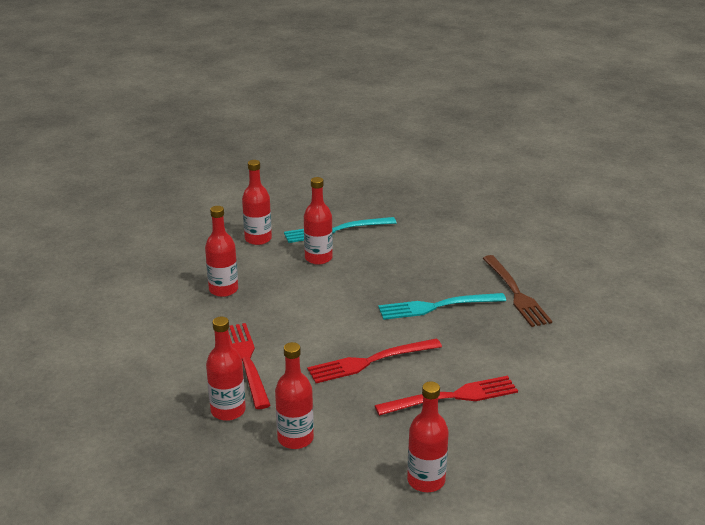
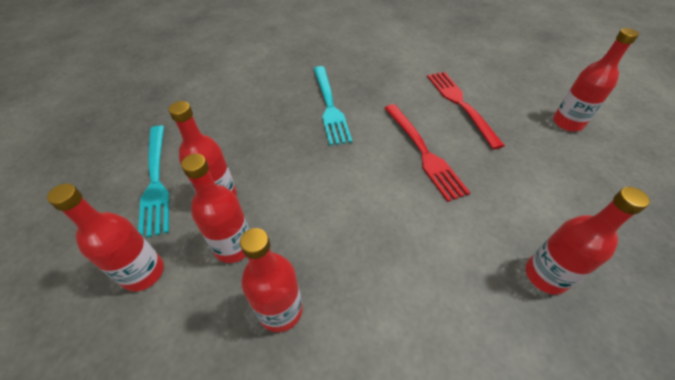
camera: 90 degrees left, 20 degrees up
red fork [229,323,271,409] -> none
red bottle [275,342,314,449] -> red bottle moved to [181,154,250,263]
brown fork [483,255,552,327] -> none

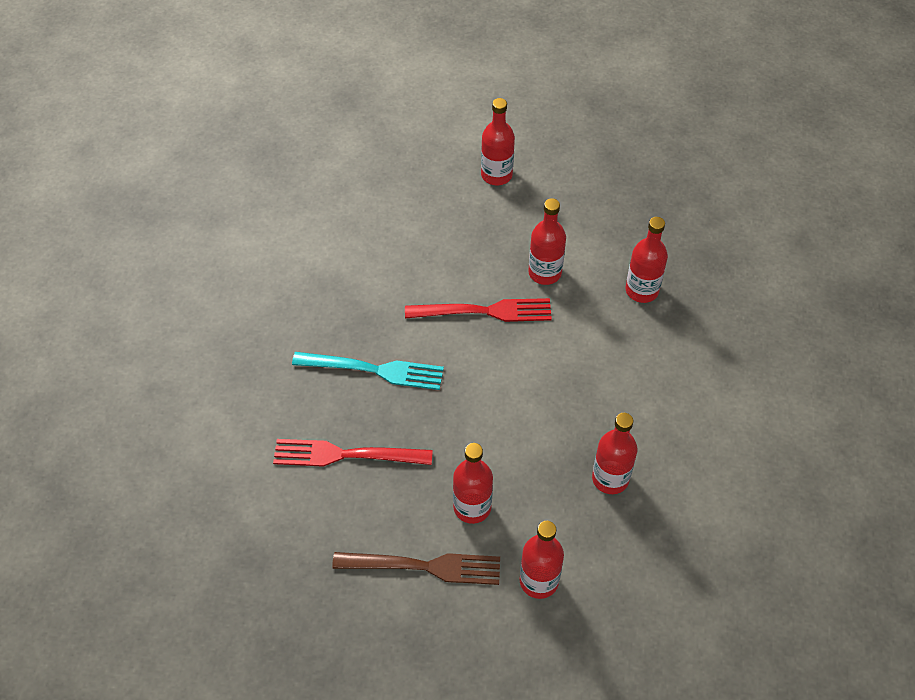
camera: 70 degrees left, 5 degrees up
turquoise fork [138,126,169,237] -> brown fork [332,552,500,585]
red bottle [181,154,250,263] -> red bottle moved to [528,198,566,285]
red fork [427,72,505,149] -> red fork moved to [273,439,433,467]

